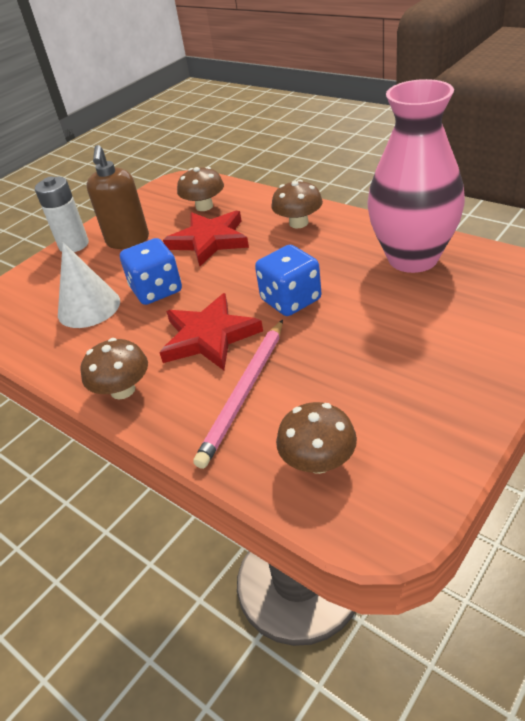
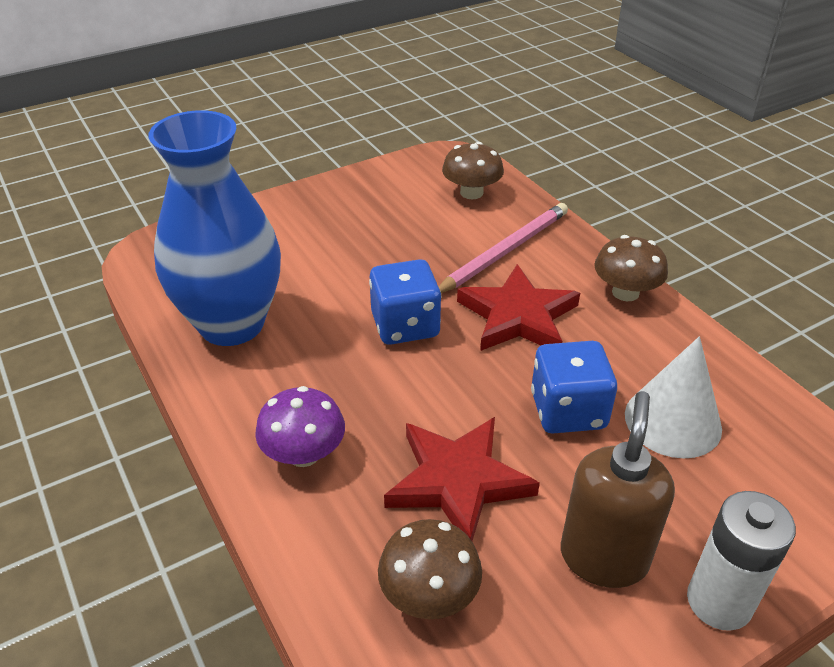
camera: 165 degrees left, 0 degrees up
brown mushroom [271,180,323,228] -> purple mushroom [255,386,345,467]
pink vase [367,79,465,273] -> blue vase [148,110,281,346]

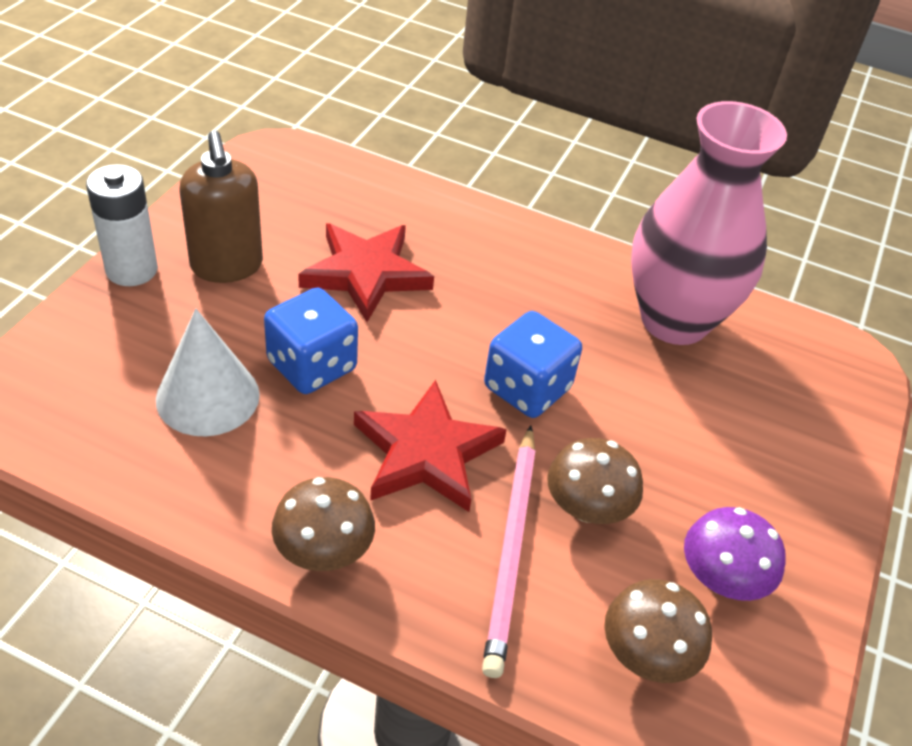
camera: 140 degrees right, 5 degrees up
blue vase [148,110,281,346] -> pink vase [631,101,787,345]
purple mushroom [255,386,345,467] -> purple mushroom moved to [684,507,786,601]
brown mushroom [378,519,482,619] -> brown mushroom moved to [547,438,643,524]

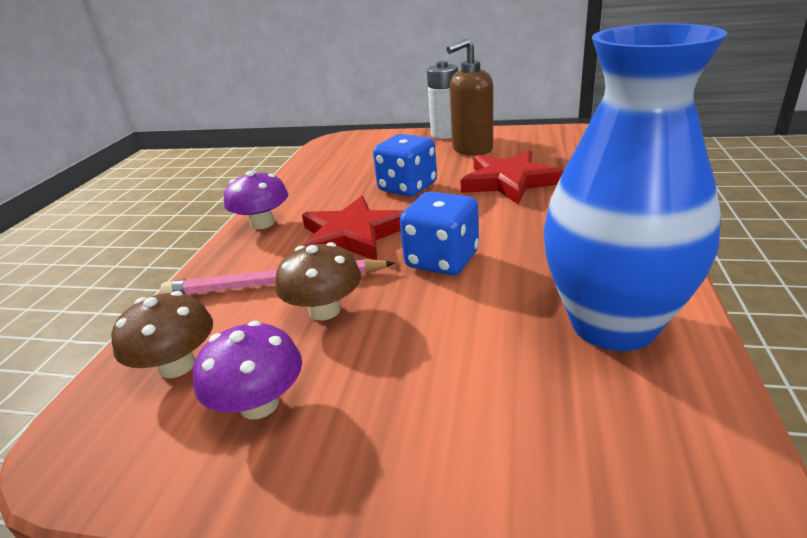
camera: 85 degrees right, 15 degrees down
white cone [156,309,260,436] -> none
brown mushroom [272,477,375,571] -> purple mushroom [224,171,288,229]
pink vase [631,101,787,345] -> blue vase [543,23,727,351]

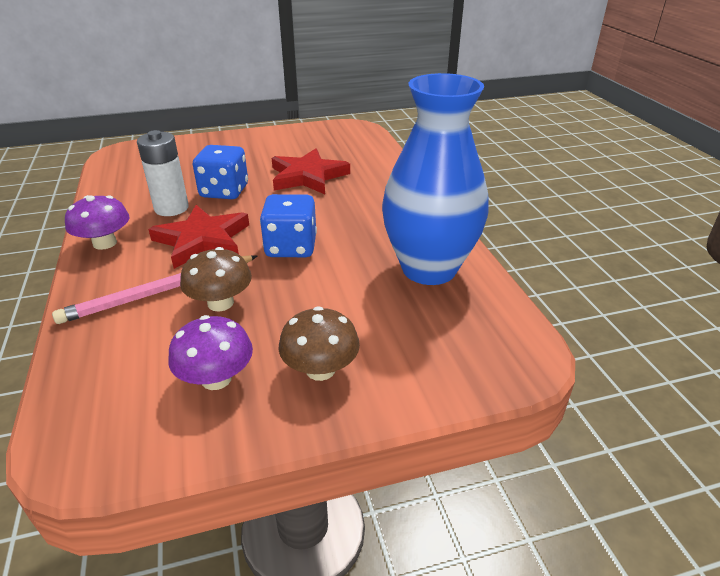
camera: 30 degrees left, 5 degrees up
brown mushroom [111,291,213,378] -> brown mushroom moved to [279,306,360,381]
white battery [427,61,458,139] -> white battery moved to [137,130,189,216]
brown soap dispenser [447,39,493,156] -> none

